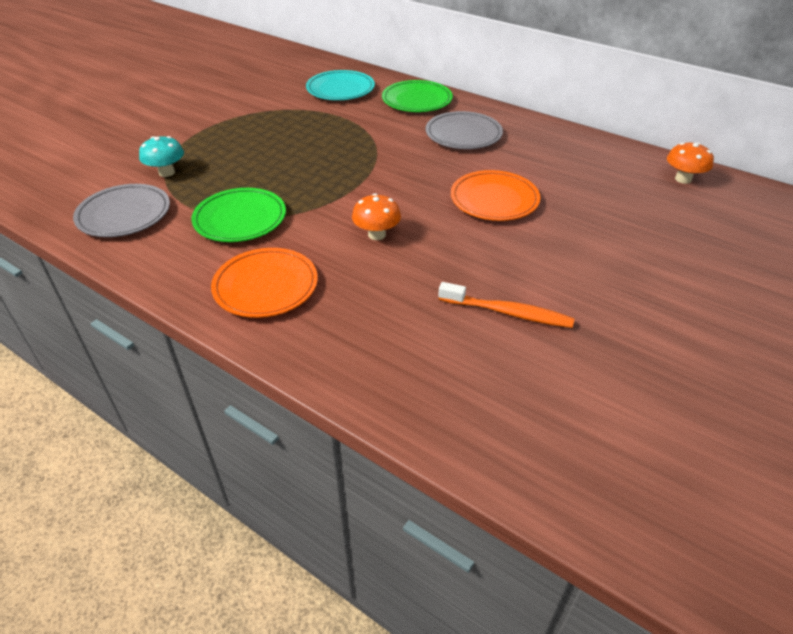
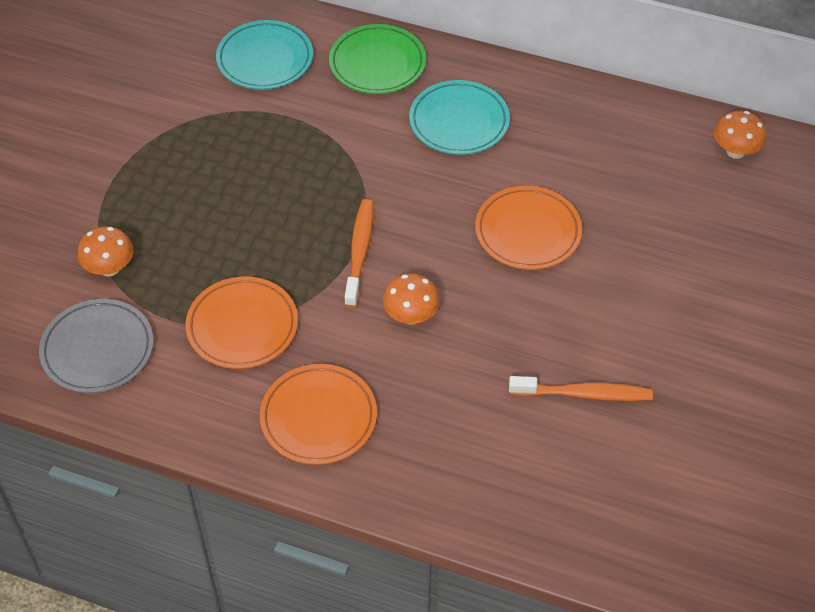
camera: 15 degrees left, 10 degrees up
turquoise mushroom [139,136,184,177] -> orange mushroom [78,226,134,277]
green plate [191,188,286,242] -> orange plate [185,277,298,369]
grey plate [426,111,503,149] -> turquoise plate [409,80,510,155]
none -> orange toothbrush [344,199,373,308]

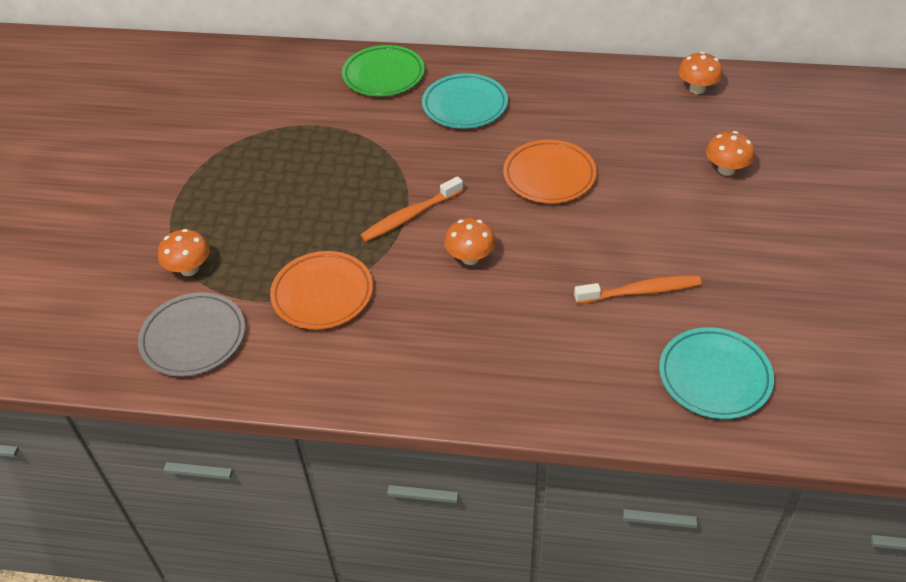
camera: 10 degrees left, 5 degrees down
turquoise plate [216,20,313,90] -> turquoise plate moved to [659,327,774,419]
orange plate [260,364,377,465] -> none
orange toothbrush [344,199,373,308] -> orange toothbrush turned 120 degrees counterclockwise [361,176,463,242]
none -> orange mushroom [706,131,755,176]

